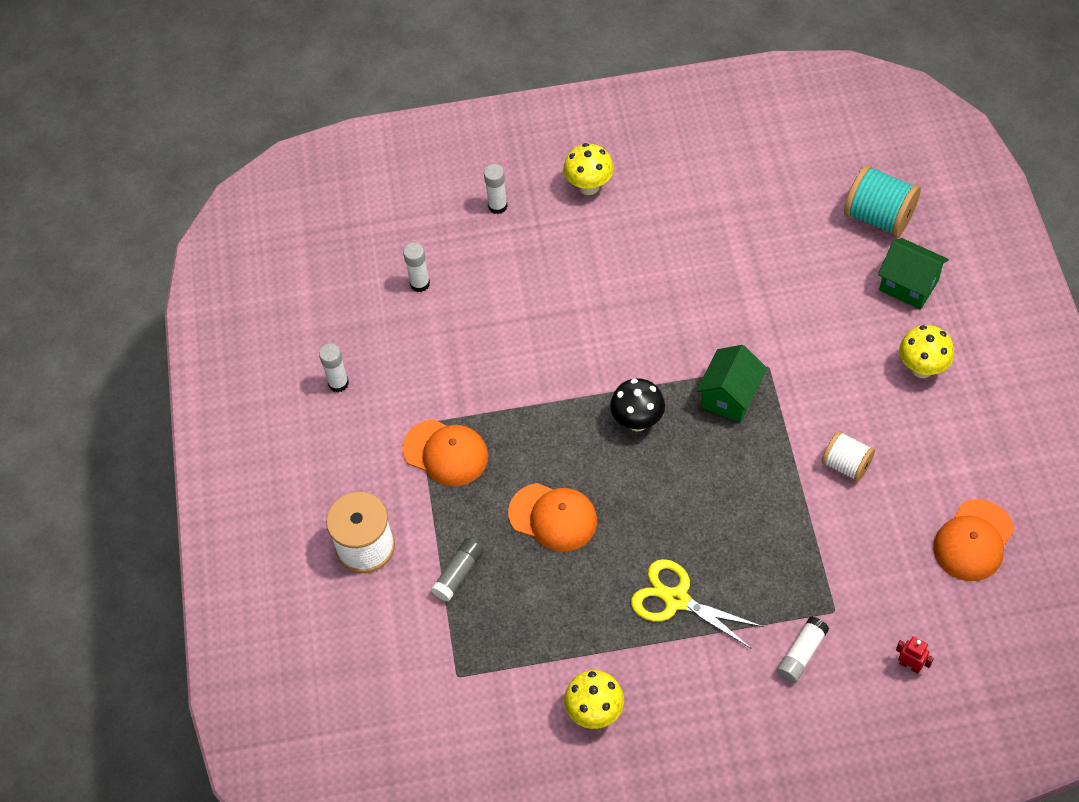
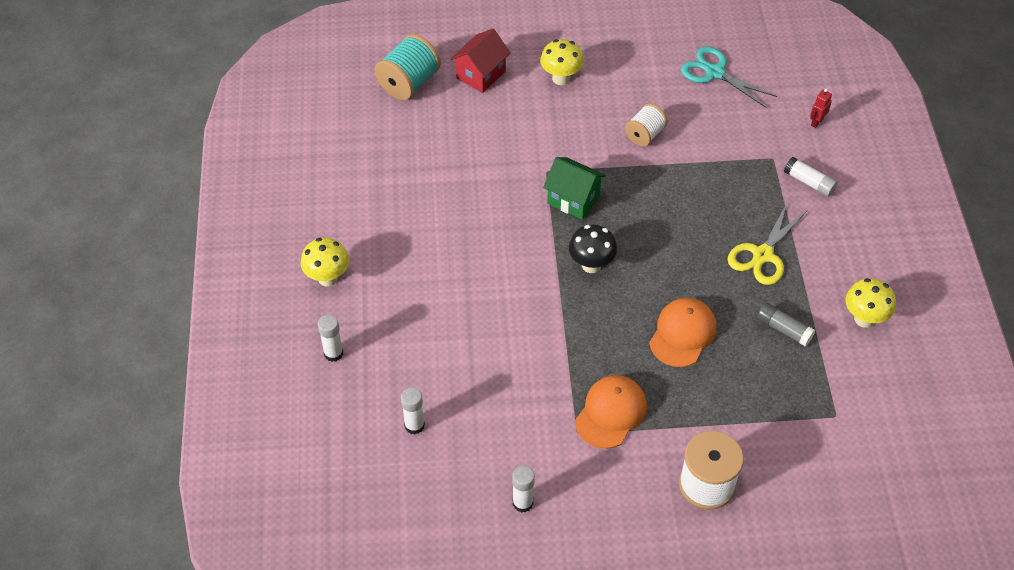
camera: 90 degrees left, 5 degrees down
grey glue stick [431,538,484,602] -> grey glue stick moved to [757,303,815,347]
green house [878,238,949,310] -> red house [451,29,511,93]
orange cap [933,499,1014,581] -> turquoise scissors [681,47,777,108]

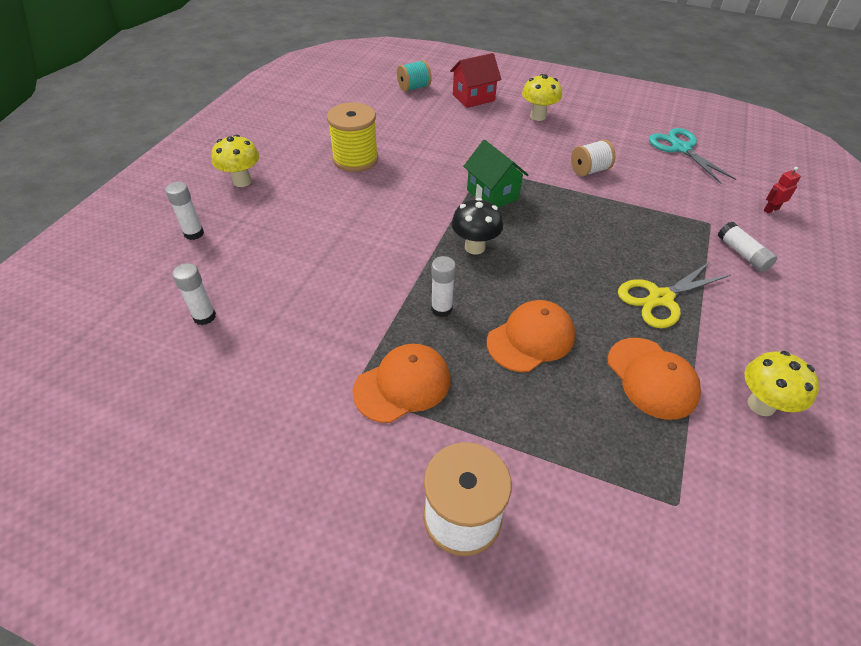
camera: 25 degrees right, 5 degrees down
turquoise spool [375,34,441,100] -> turquoise spool [397,60,432,92], size x0.64
white glue stick [512,466,535,513] -> white glue stick moved to [431,256,456,317]
grey glue stick [757,303,815,347] -> orange cap [608,338,701,420]
none -> yellow spool [327,102,378,172]

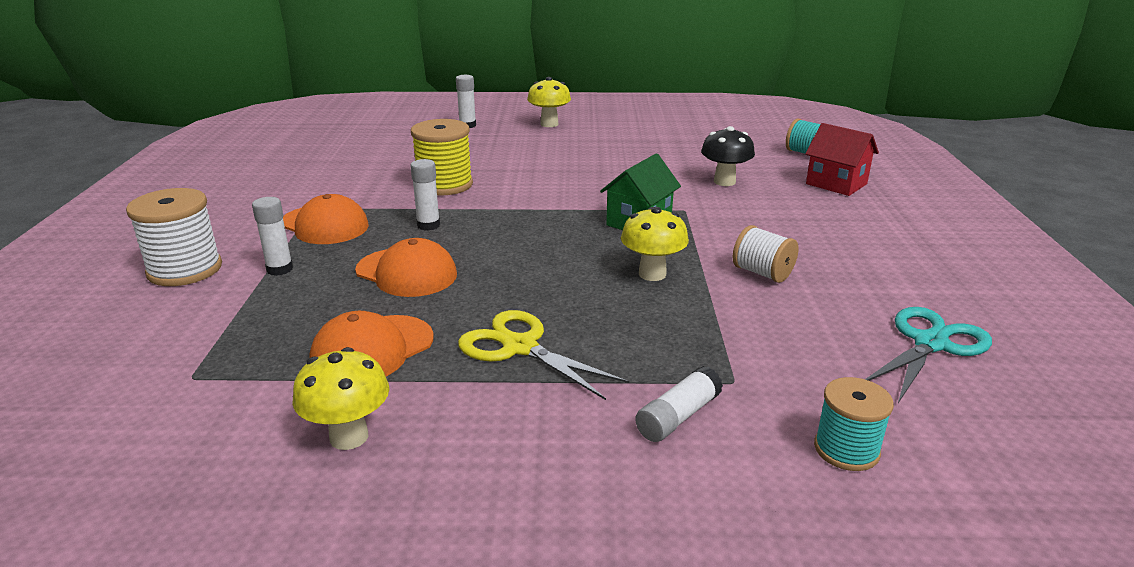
camera: 70 degrees right, 20 degrees down
white glue stick [172,263,216,325] -> white glue stick moved to [252,197,293,276]
yellow spool [327,102,378,172] -> yellow spool moved to [411,119,473,195]
black mushroom [452,198,503,255] -> black mushroom moved to [701,126,755,186]
yellow mushroom [522,74,562,121] -> yellow mushroom moved to [621,207,689,281]
red robot [764,166,801,213] -> turquoise spool [814,377,894,471]

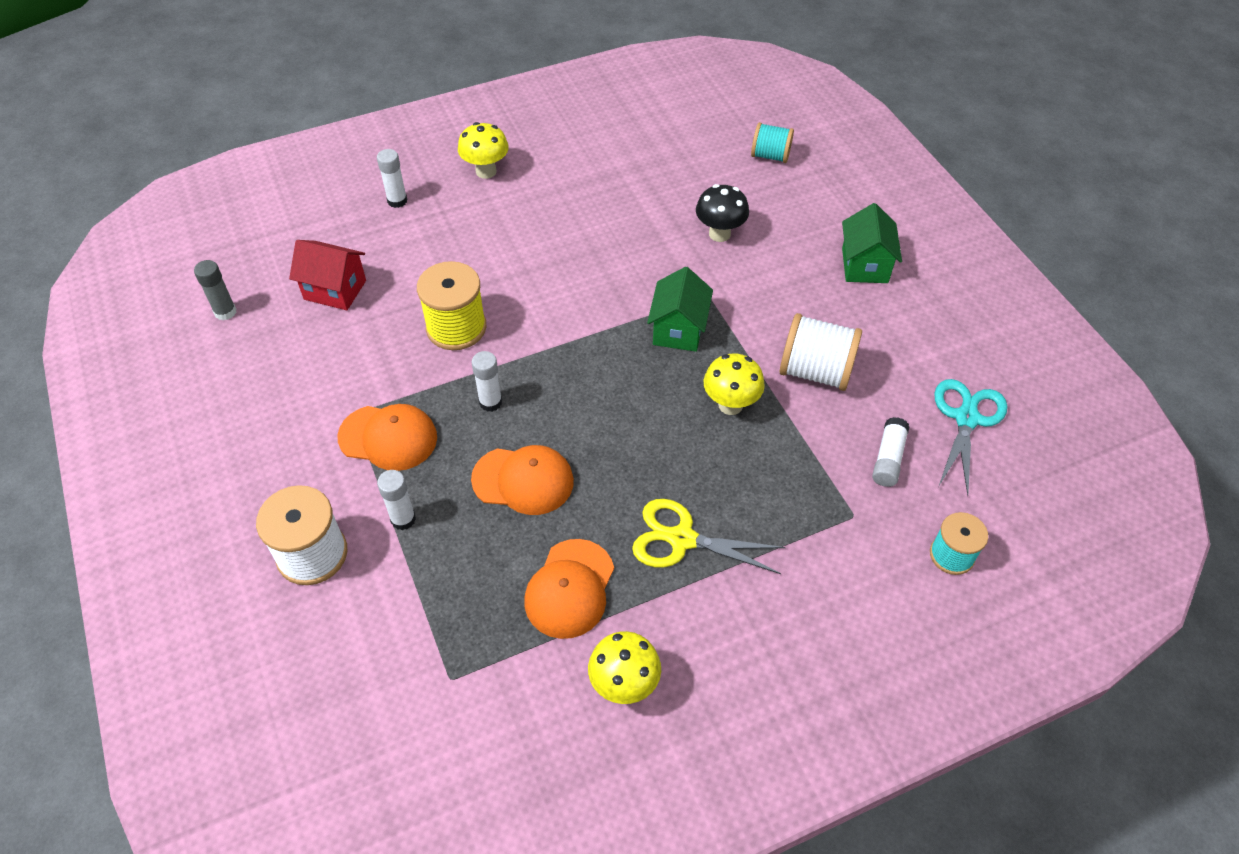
camera: 25 degrees left, 25 degrees up
white glue stick [635,366,723,442] -> white glue stick moved to [872,417,909,487]
white spool [733,225,799,283] -> white spool [780,313,862,391], size x1.57
red house [805,123,879,196] -> red house moved to [289,240,366,310]
none -> grey glue stick [194,260,237,320]
none -> green house [842,203,902,283]

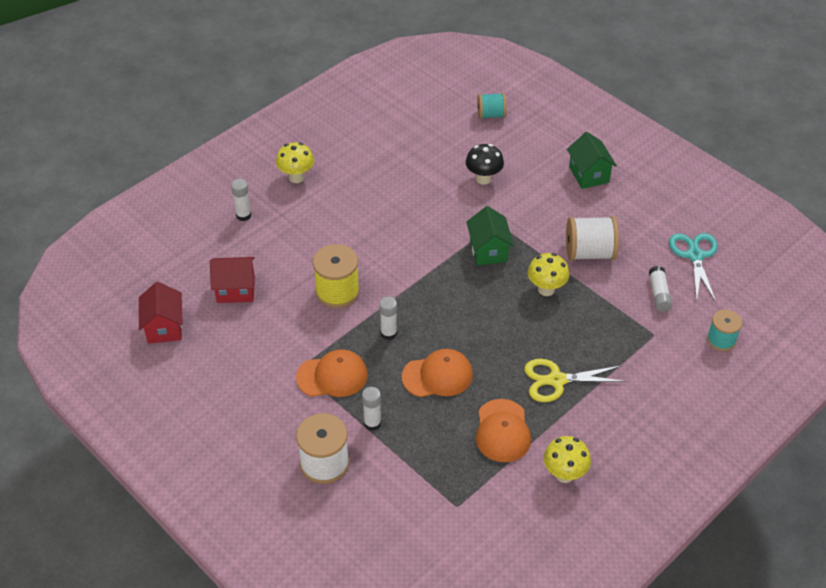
camera: 20 degrees left, 5 degrees down
grey glue stick [194,260,237,320] -> red house [139,282,183,344]

